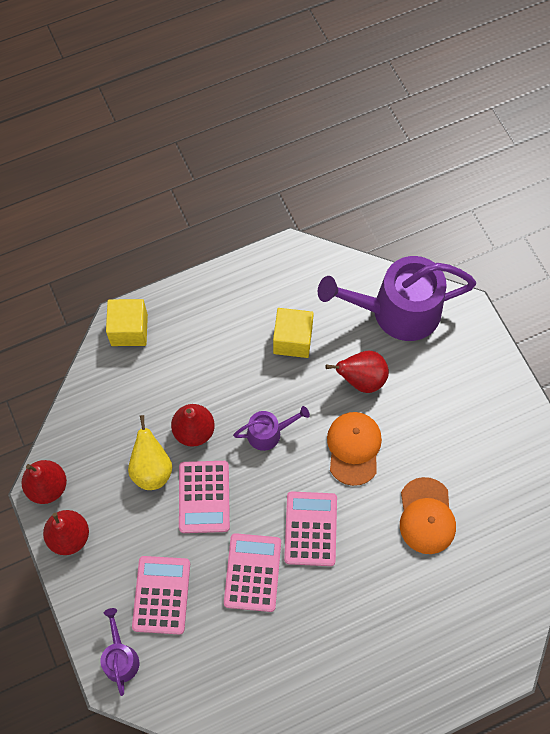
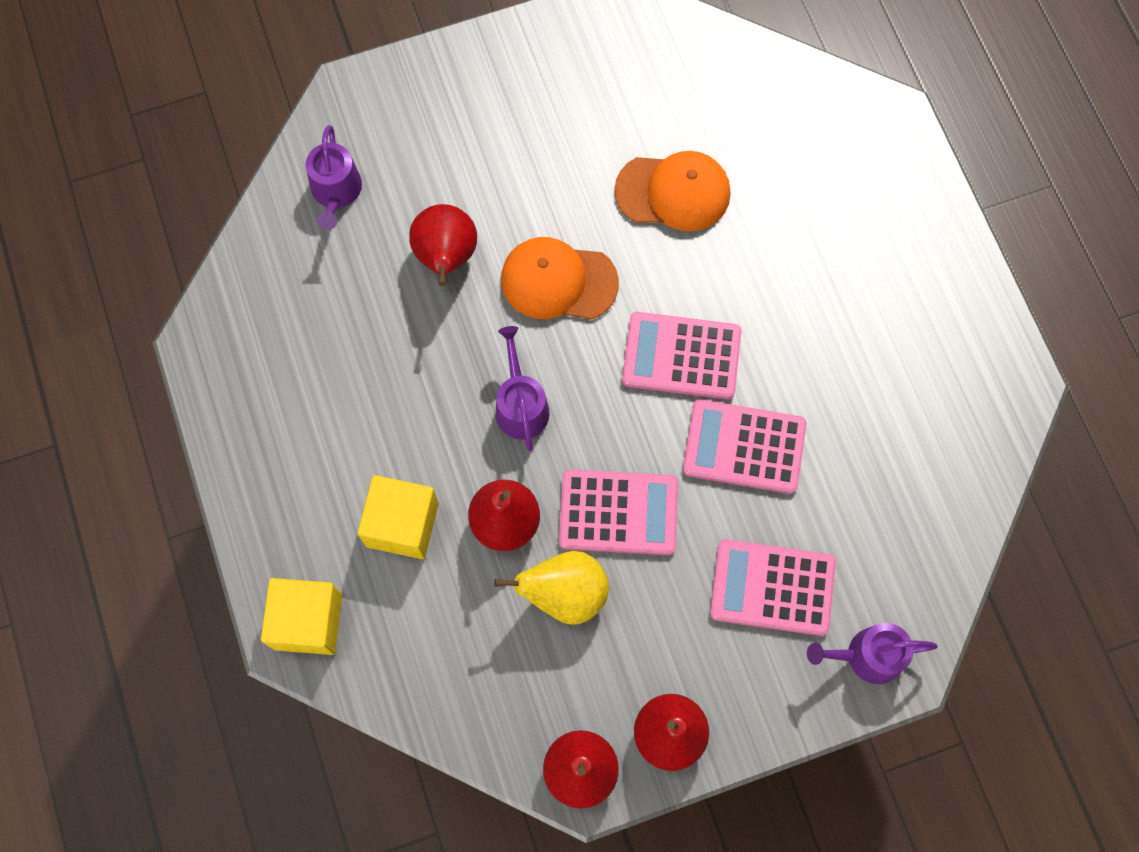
camera: 85 degrees left, 5 degrees up
yellow cube [273,308,314,358] -> yellow cube moved to [358,475,439,559]
purple watering can [318,256,476,341] -> purple watering can [305,125,362,230], size x0.47

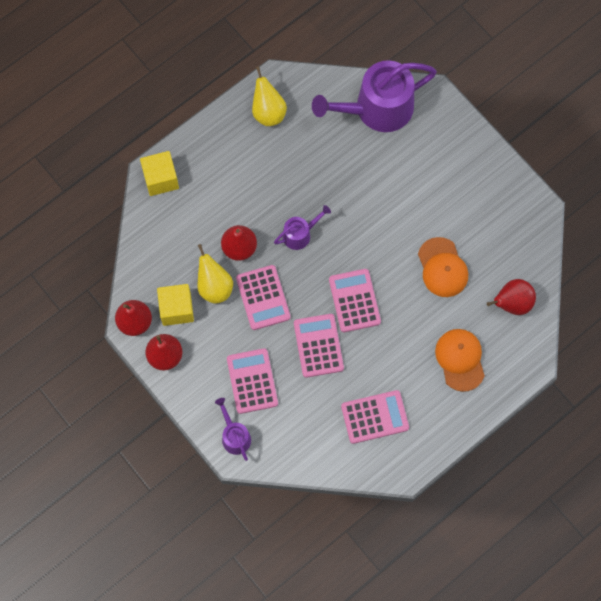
camera: 70 degrees right, 0 degrees up
purple watering can [305,125,362,230] -> purple watering can [312,60,437,132], size x2.11
yellow cube [358,475,439,559] -> yellow cube moved to [157,284,194,326]
red pear [409,204,477,286] -> red pear moved to [487,279,536,315]
orange cap [501,237,619,320] -> orange cap moved to [435,329,485,392]
none -> yellow pear [252,66,287,126]
none -> pink calculator [341,390,409,444]

